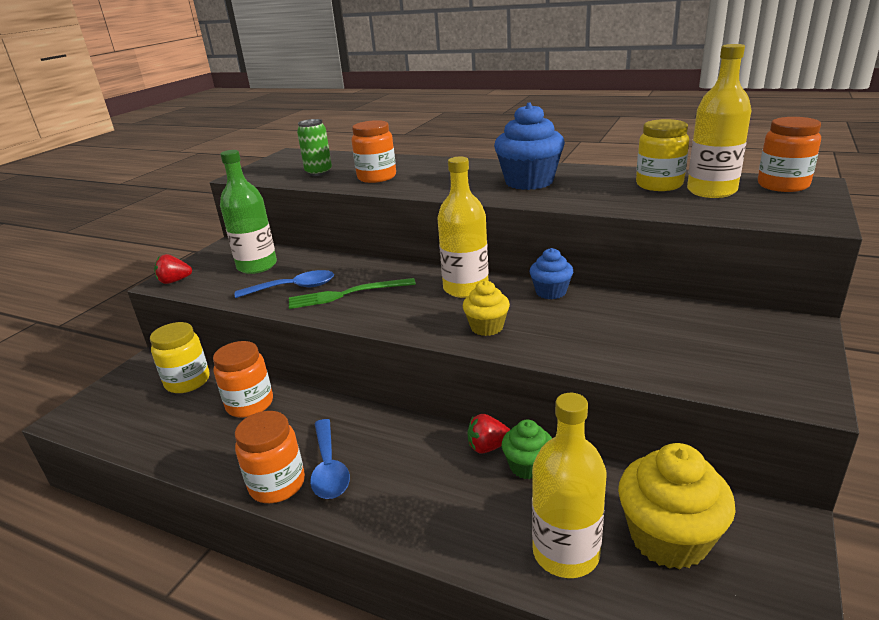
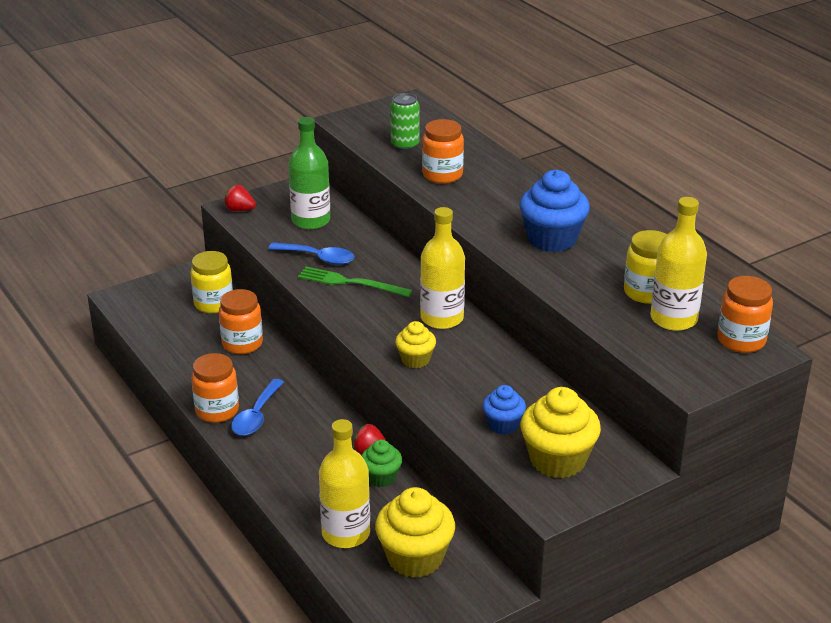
camera: 30 degrees right, 5 degrees up
blue cupcake [530,248,573,299] -> blue cupcake moved to [482,385,526,435]
none -> yellow cupcake [521,387,601,478]

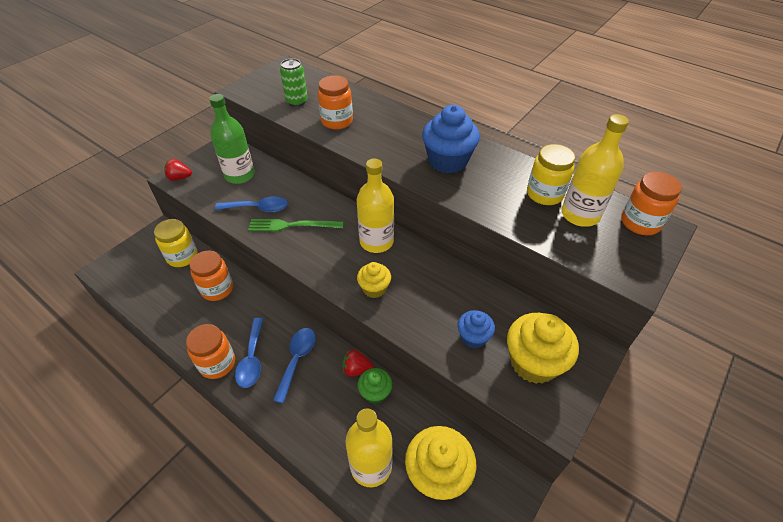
camera: 20 degrees left, 15 degrees up
none -> blue spoon [273,328,316,403]

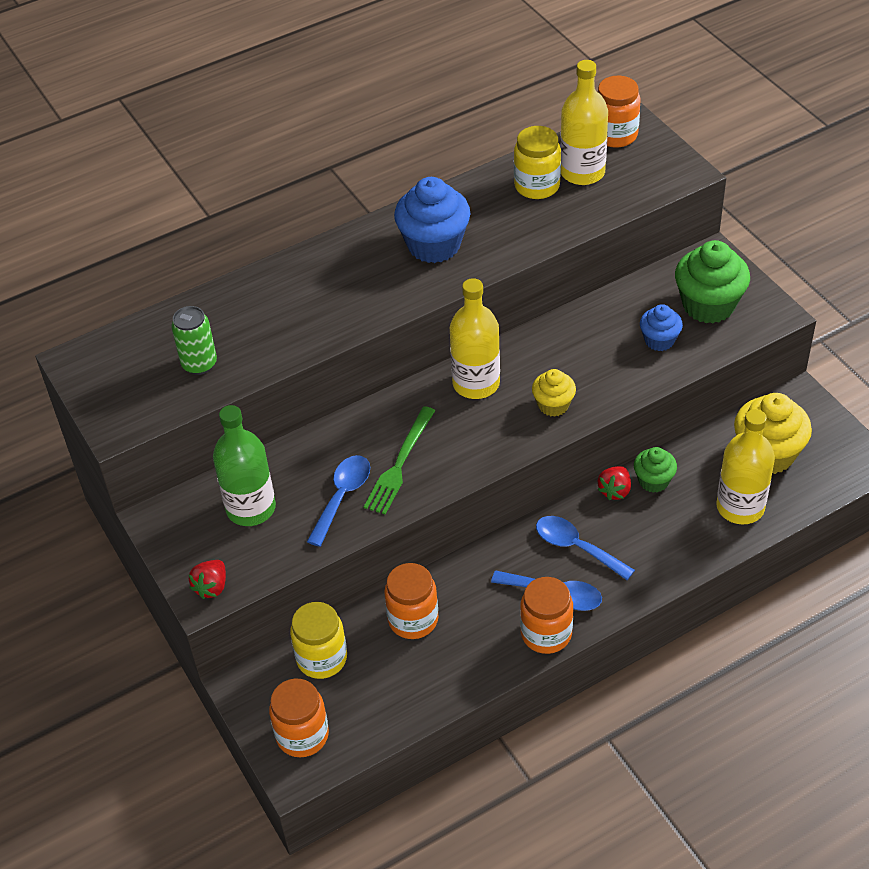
camera: 65 degrees left, 0 degrees up
orange jar [318,75,353,130] -> orange jar moved to [269,679,329,757]
yellow cupcake [507,313,579,384] -> green cupcake [675,240,750,323]

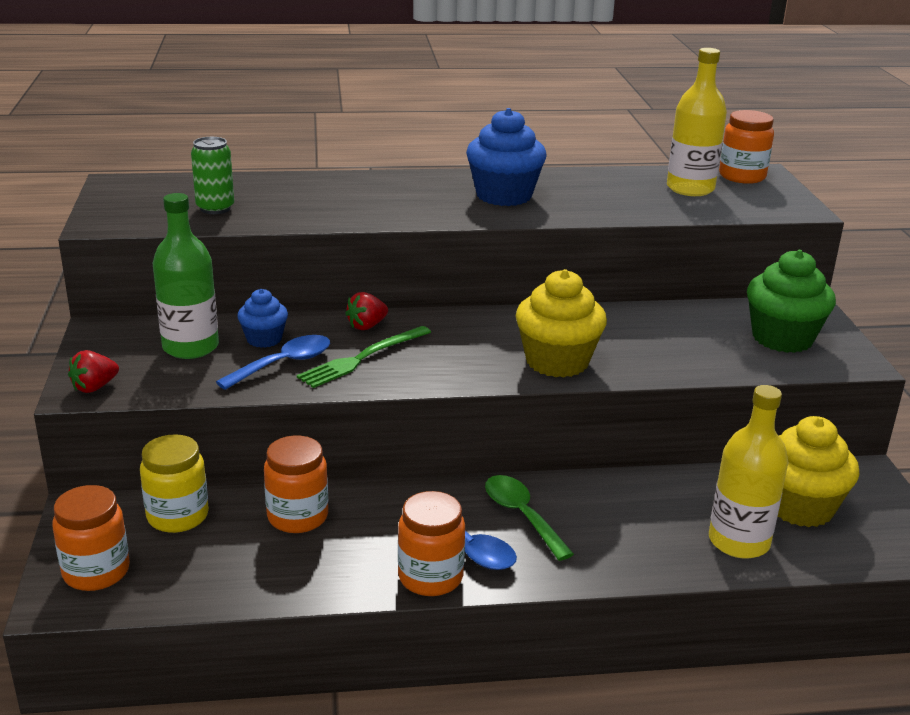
camera: 20 degrees right, 20 degrees down
yellow bottle [450,278,500,399] -> none
yellow jar [514,126,561,199] -> none
yellow cupcake [532,369,576,417] -> yellow cupcake [516,269,607,378], size x1.77
blue spoon [536,516,635,580] -> green spoon [485,475,574,561]
red strawberry [598,466,631,500] -> red strawberry moved to [345,292,388,330]
green cupcake [634,447,677,493] -> none
blue cupcake [640,304,683,351] -> blue cupcake moved to [237,289,288,348]

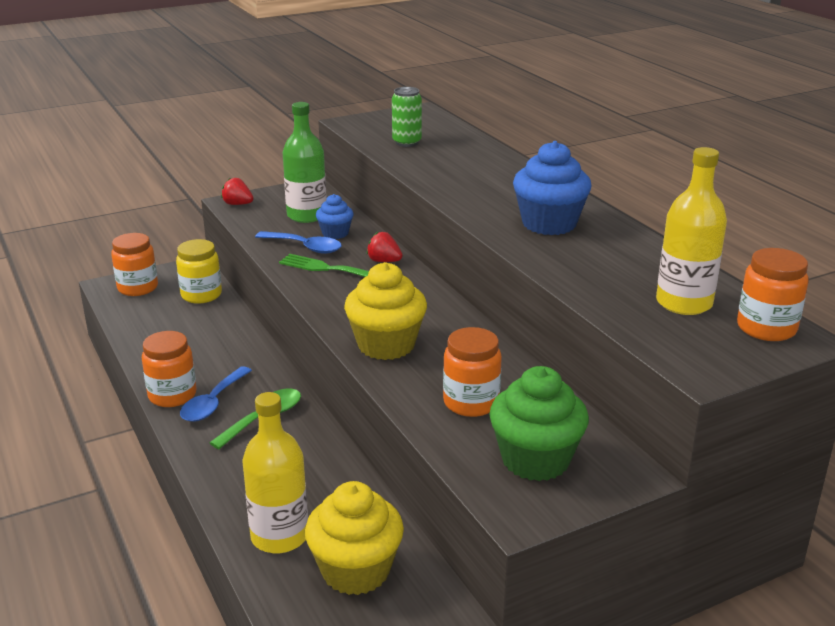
camera: 70 degrees right, 0 degrees up
orange jar [264,436,328,533] -> orange jar moved to [443,327,502,417]

